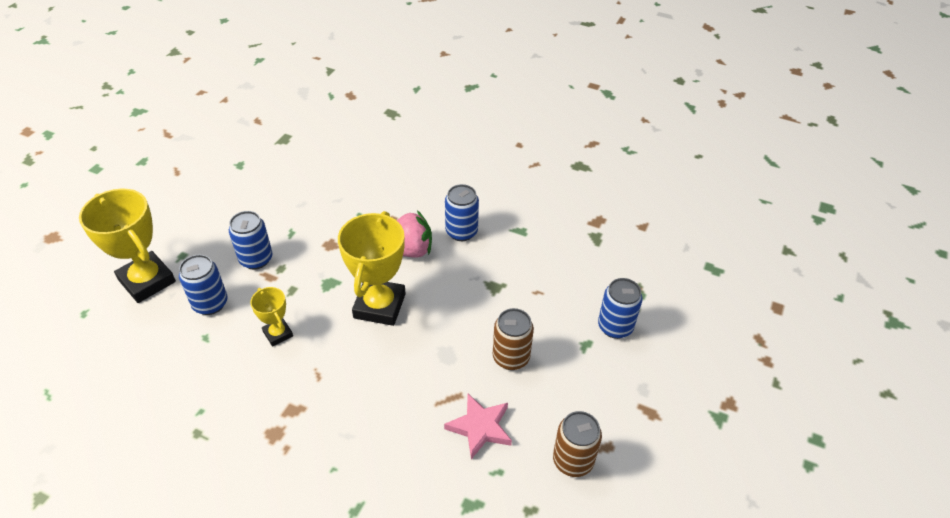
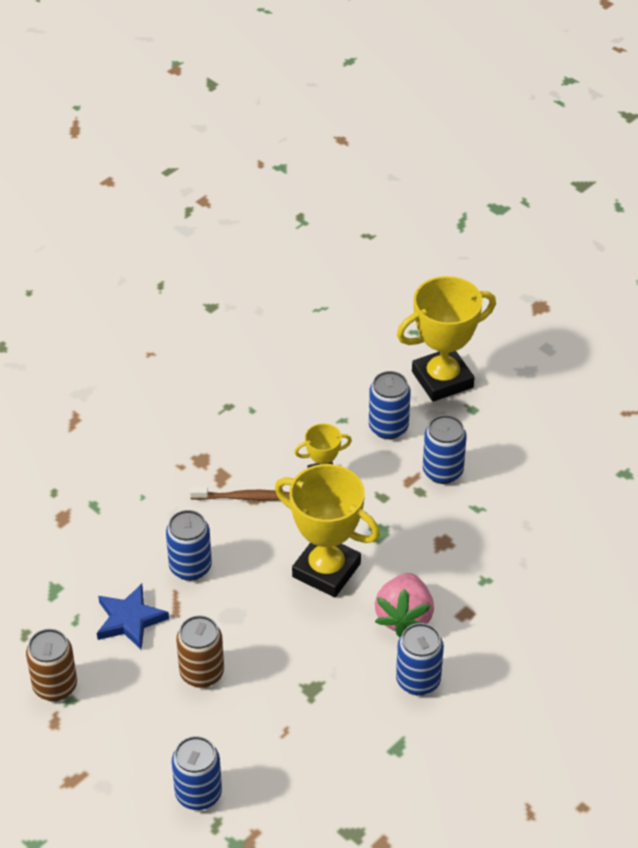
camera: 110 degrees right, 0 degrees up
pink star [444,394,512,459] -> blue star [97,584,169,650]
none -> blue can [166,510,212,581]
none -> brown toothbrush [190,487,290,501]

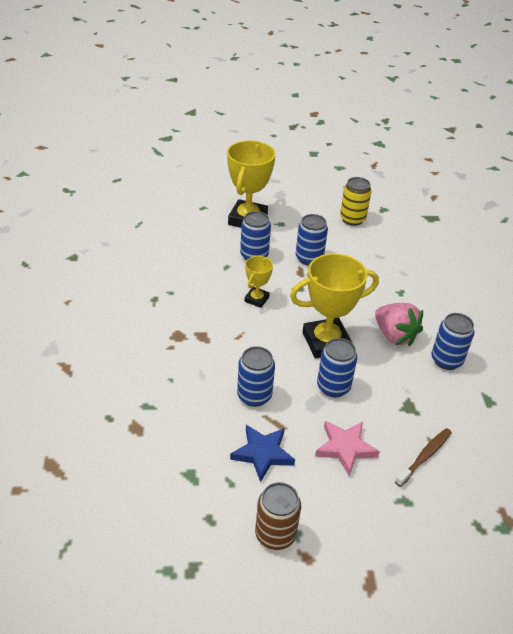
camera: 50 degrees left, 5 degrees down
blue can [172,736,222,810] -> blue can moved to [317,338,357,397]
brown can [176,615,224,688] -> pink star [315,421,380,476]
brown toothbrush [190,487,290,501] -> brown toothbrush moved to [395,428,452,487]
none -> yellow can [340,177,372,226]

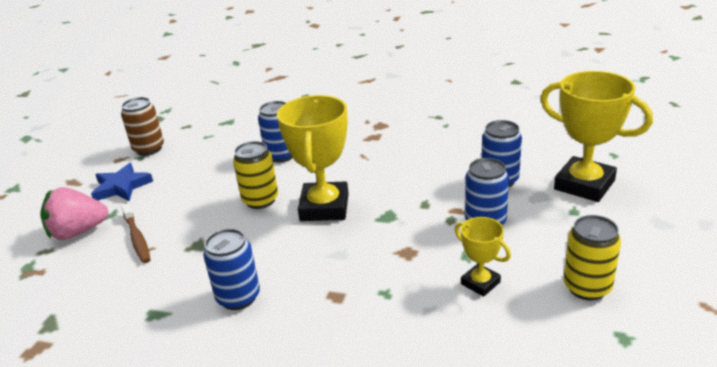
camera: 115 degrees right, 10 degrees down
blue star [230,425,295,482] -> blue star moved to [91,163,153,201]
yellow trophy [245,256,273,308] -> yellow trophy moved to [455,217,511,297]
pink star [315,421,380,476] -> none
blue can [317,338,357,397] -> yellow can [233,141,278,209]
pink strawberry [375,303,423,346] -> pink strawberry moved to [40,187,109,240]

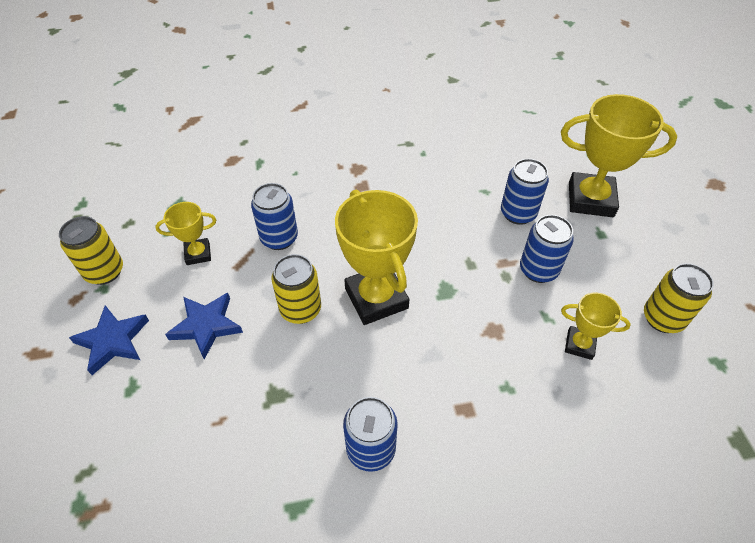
camera: 30 degrees left, 20 degrees up
pink strawberry [40,187,109,240] -> none
brown can [121,97,164,156] -> yellow can [59,216,123,285]
brown toothbrush [121,204,151,263] -> none
none -> yellow trophy [155,202,216,265]
none -> blue star [165,293,243,360]

